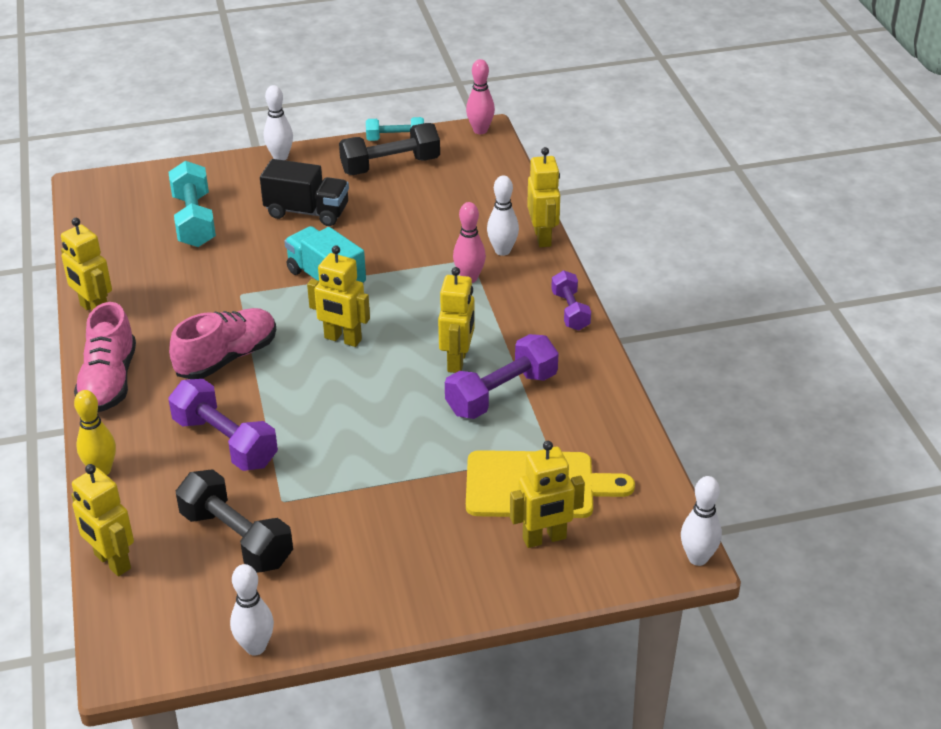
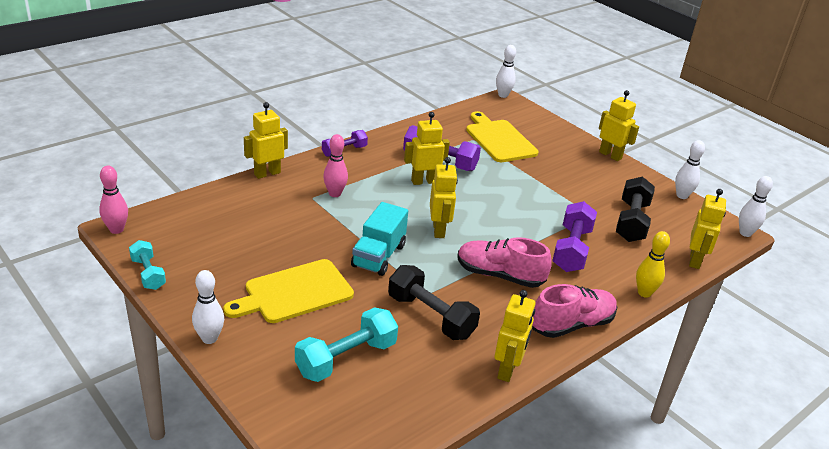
camera: 120 degrees left, 5 degrees down
black truck [260,159,349,226] -> yellow cutting board [223,259,354,323]
black dumbbell [339,123,440,175] -> black dumbbell moved to [388,265,480,340]
white bowling pin [487,175,519,256] -> white bowling pin moved to [739,176,773,237]
yellow robot [510,441,585,548] -> yellow robot moved to [599,90,639,161]

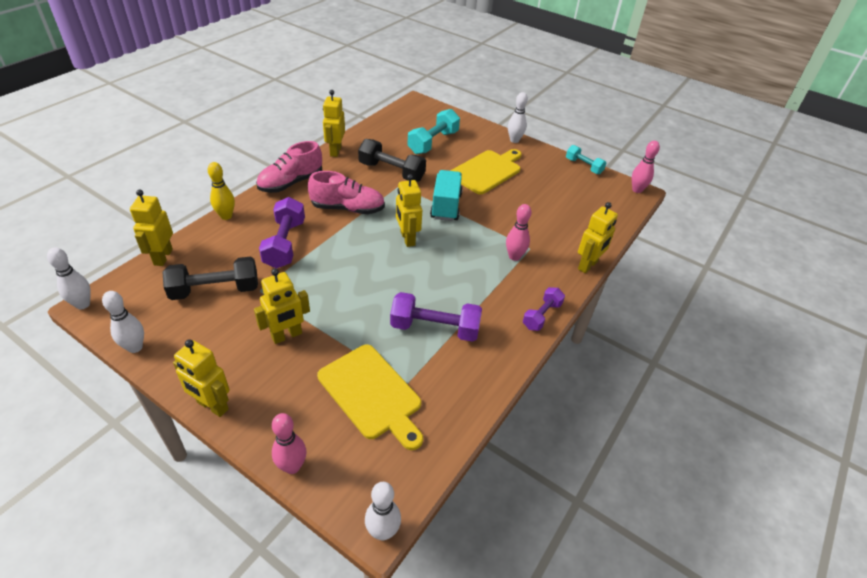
camera: 165 degrees right, 10 degrees up
yellow robot [404,112,450,185] -> yellow robot moved to [254,269,310,344]
black dumbbell [616,177,655,242] -> black dumbbell turned 75 degrees clockwise [162,257,258,300]
none -> pink bowling pin [272,413,306,474]

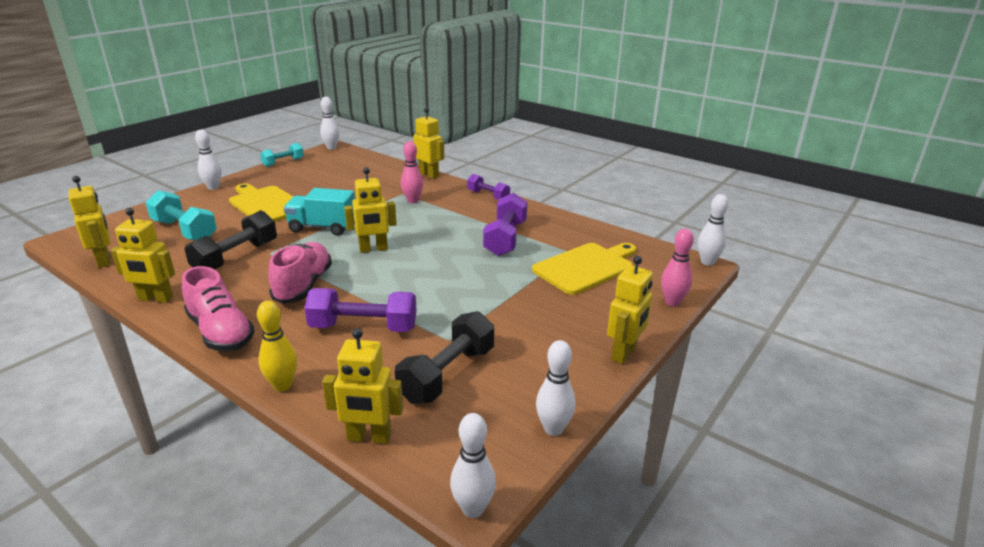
camera: 85 degrees left, 15 degrees down
black dumbbell [162,257,258,300] -> black dumbbell turned 45 degrees clockwise [395,311,494,404]
yellow robot [254,269,310,344] -> yellow robot moved to [68,176,110,268]
pink bowling pin [632,141,660,193] -> white bowling pin [320,97,339,149]

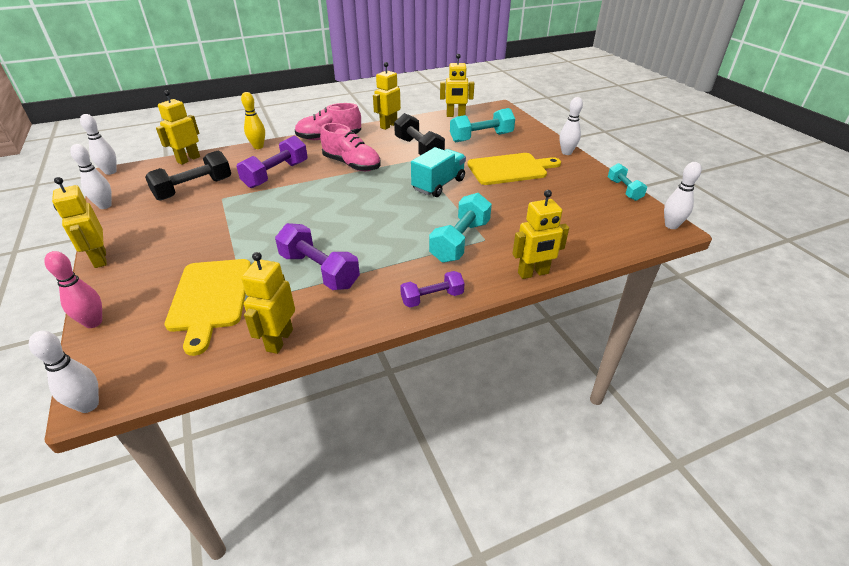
camera: 120 degrees right, 10 degrees up
yellow robot [344,167,397,253] -> yellow robot moved to [241,252,295,354]
black dumbbell [395,311,494,404] -> black dumbbell turned 75 degrees clockwise [145,151,231,201]
pink bowling pin [401,141,423,203] -> turquoise dumbbell [429,193,492,263]

